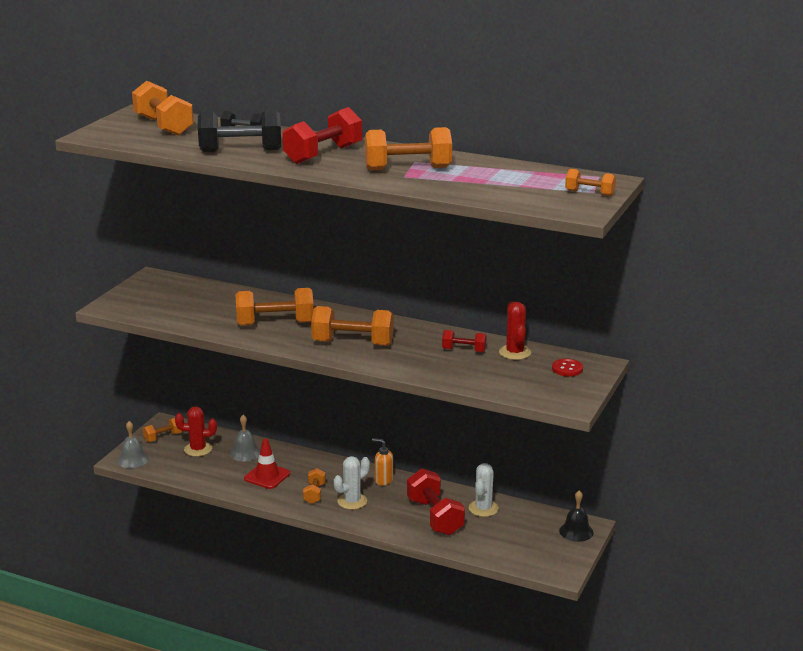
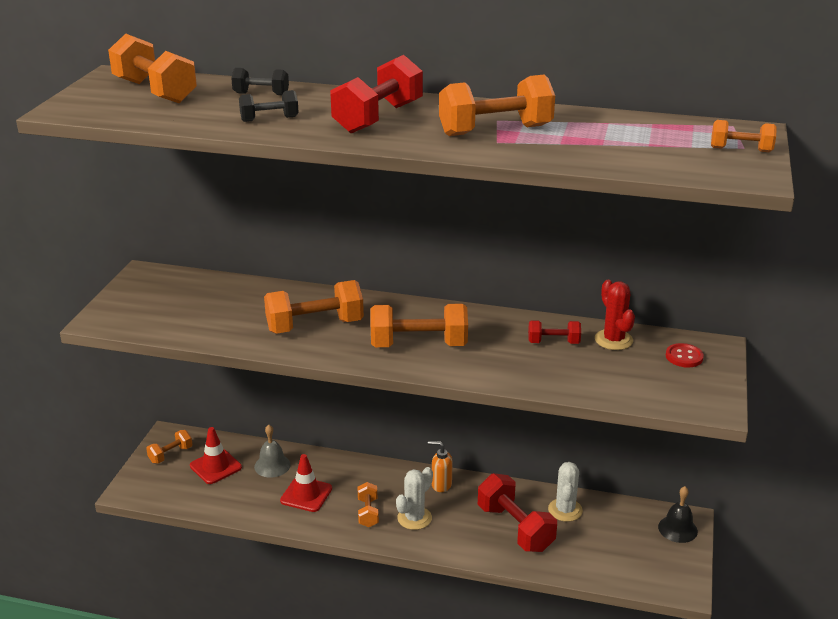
camera: 10 degrees left, 5 degrees up
grey bell [117,421,149,468] -> none
red cactus [175,406,217,457] -> red traffic cone [190,427,242,484]
black dumbbell [198,111,281,152] -> black dumbbell [239,90,299,122], size x0.53

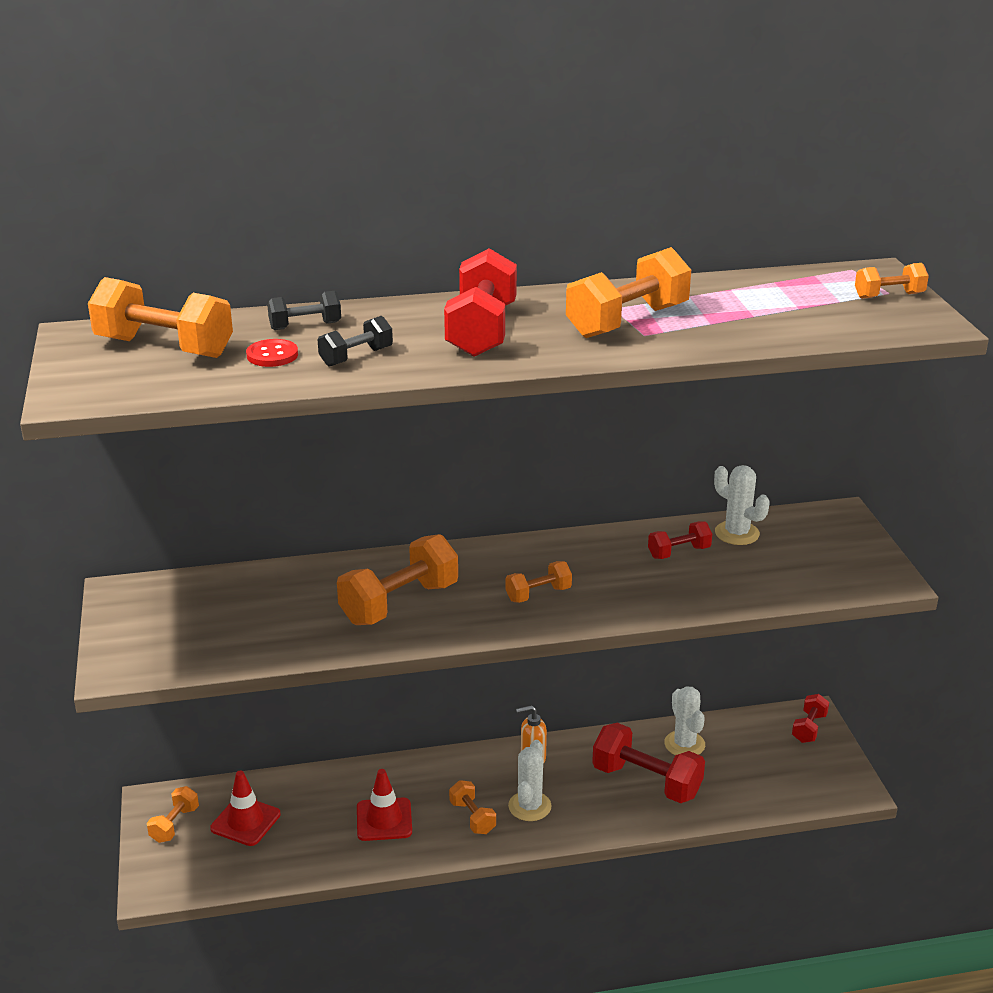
camera: 25 degrees left, 0 degrees up
grey bell [254,425,291,477] -> none
orange dumbbell [371,304,468,347] -> orange dumbbell [506,561,572,603], size x0.53
red cactus [595,280,635,350] -> white cactus [714,465,770,545]
black bell [658,486,698,543] -> red dumbbell [792,694,829,743]
red button [666,343,704,368] -> red button moved to [246,339,298,367]

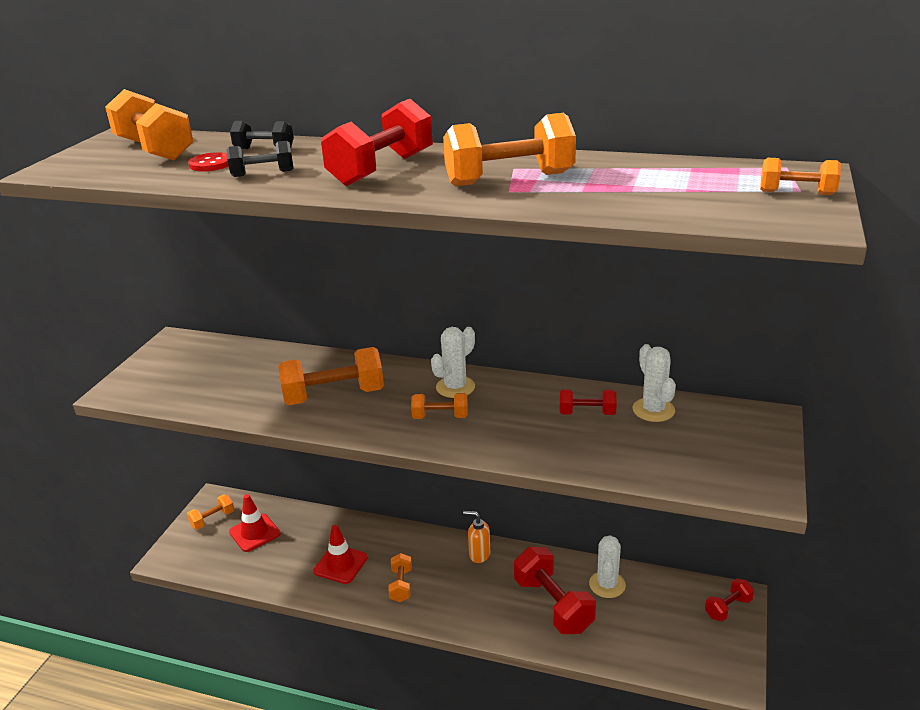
camera: 30 degrees right, 0 degrees up
white cactus [508,740,552,821] -> white cactus moved to [431,327,475,398]

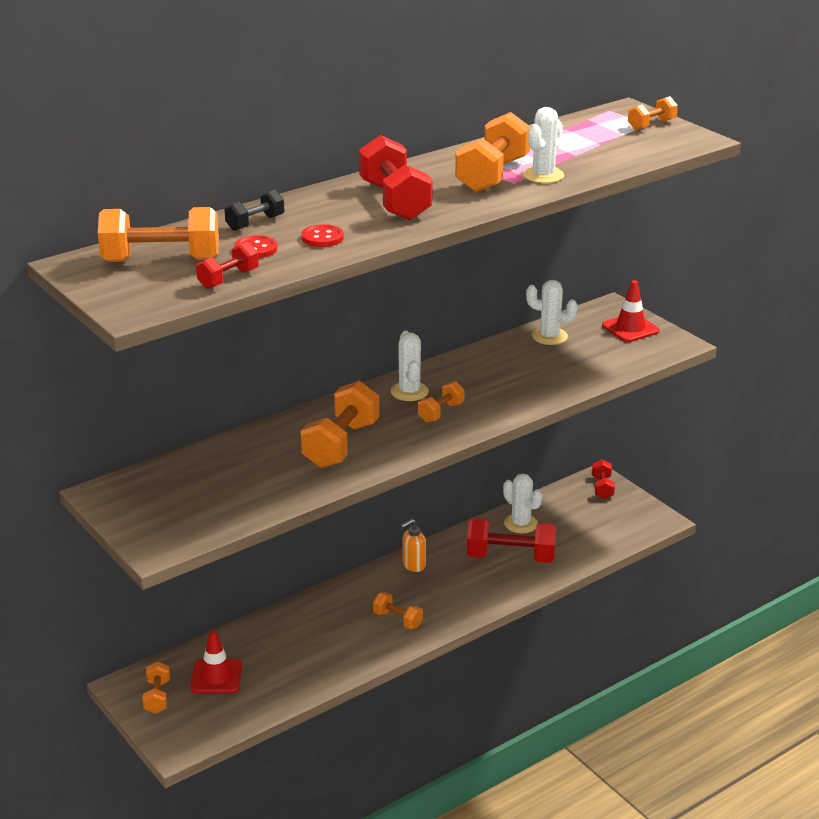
camera: 55 degrees left, 0 degrees up
black dumbbell [226,141,294,177] -> red button [301,224,344,247]
red traffic cone [313,525,368,584] -> red traffic cone moved to [602,280,660,342]
red dumbbell [560,389,617,415] -> red dumbbell moved to [196,242,259,289]
none -> white cactus [523,107,564,183]

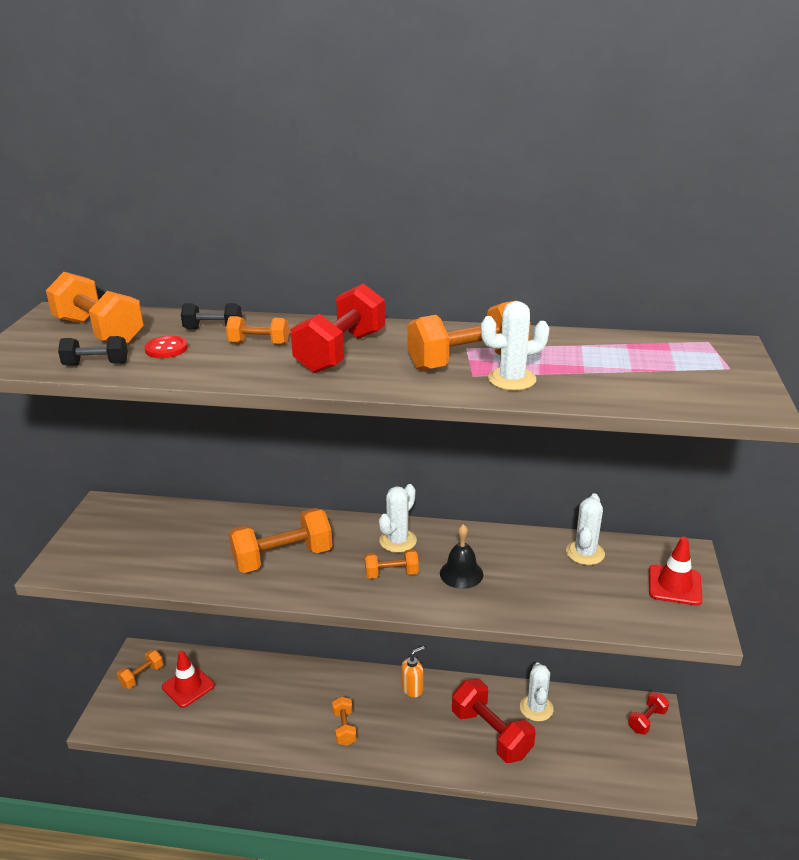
camera: 45 degrees right, 0 degrees up
red dumbbell [196,242,259,289] -> black dumbbell [58,336,128,366]
red button [301,224,344,247] -> none
orange soap dispenser [401,519,426,572] -> orange soap dispenser turned 135 degrees clockwise [401,646,425,698]
white cactus [526,280,578,345] -> white cactus turned 45 degrees clockwise [566,493,605,565]
orange dumbbell [628,96,678,130] -> orange dumbbell moved to [226,316,289,345]
none -> black bell [440,524,483,589]

